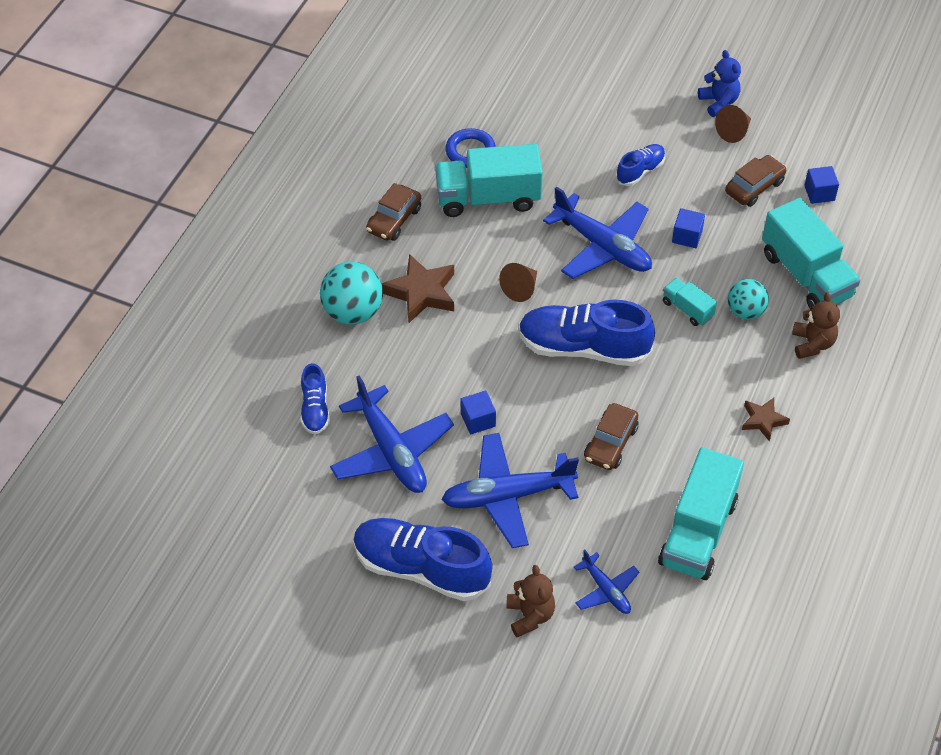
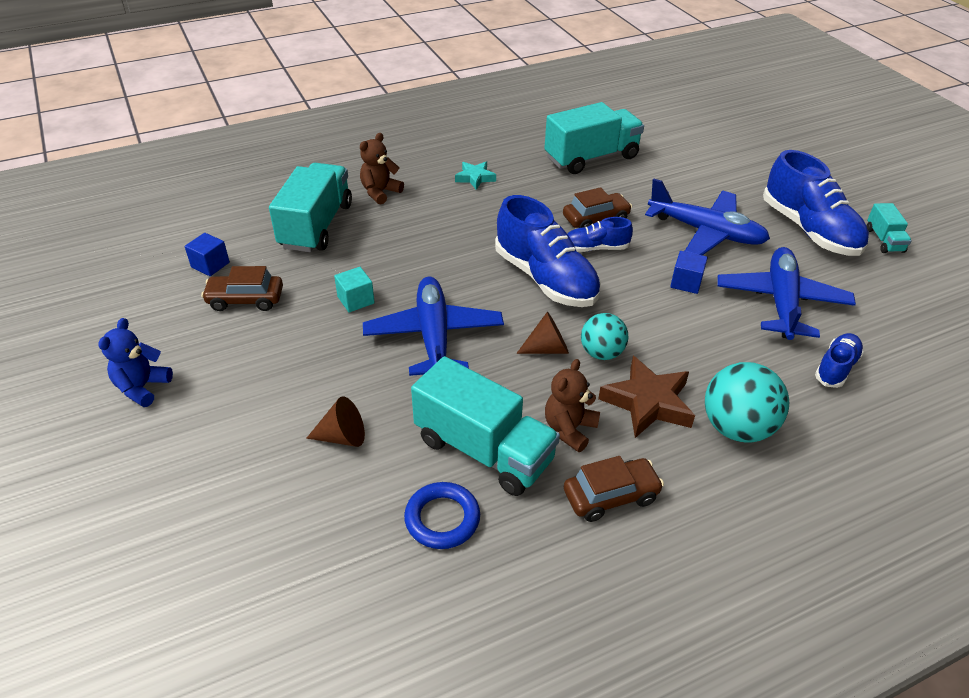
camera: 140 degrees left, 10 degrees down
brown teddy bear [506,565,555,637] -> brown teddy bear moved to [545,359,600,452]
blue plane [574,549,639,614] -> none
blue shoe [616,144,665,186] -> blue shoe moved to [567,217,633,252]
turquoise truck [663,278,717,326] -> turquoise truck moved to [867,203,912,253]
blue cube [672,208,705,248] -> turquoise cube [334,267,375,312]
brown cone [715,105,751,143] -> brown cone moved to [306,396,365,447]
turquoise ball [728,279,769,319] -> turquoise ball moved to [581,313,628,360]
brown star [742,398,790,442] -> turquoise star [455,161,496,190]

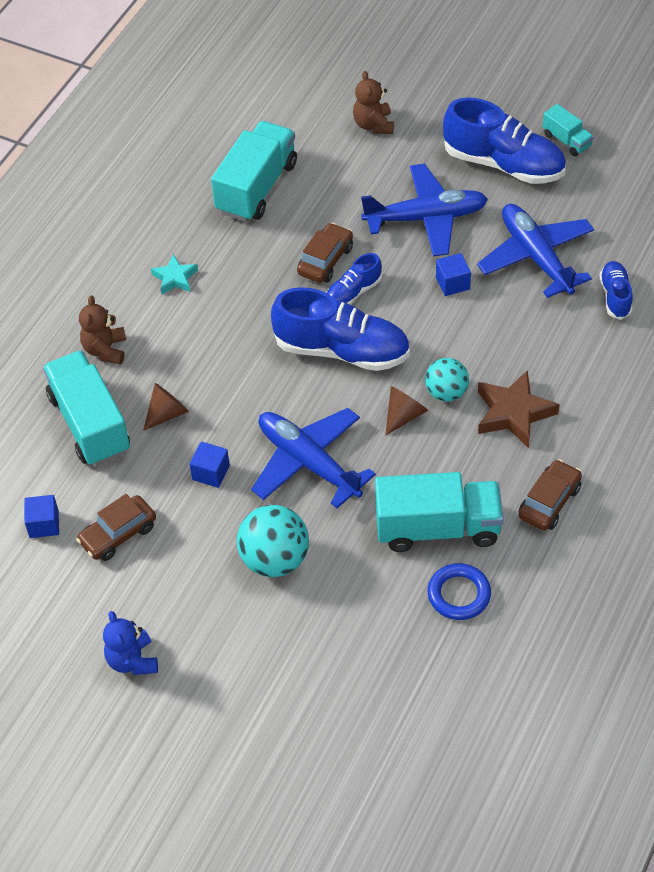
camera: 35 degrees left, 10 degrees up
brown cone [306,396,365,447] -> brown cone moved to [143,383,189,431]
turquoise cube [334,267,375,312] -> blue cube [190,442,230,488]
brown teddy bear [545,359,600,452] -> brown teddy bear moved to [353,71,394,134]
turquoise ball [705,362,789,442] -> turquoise ball moved to [237,505,309,577]

